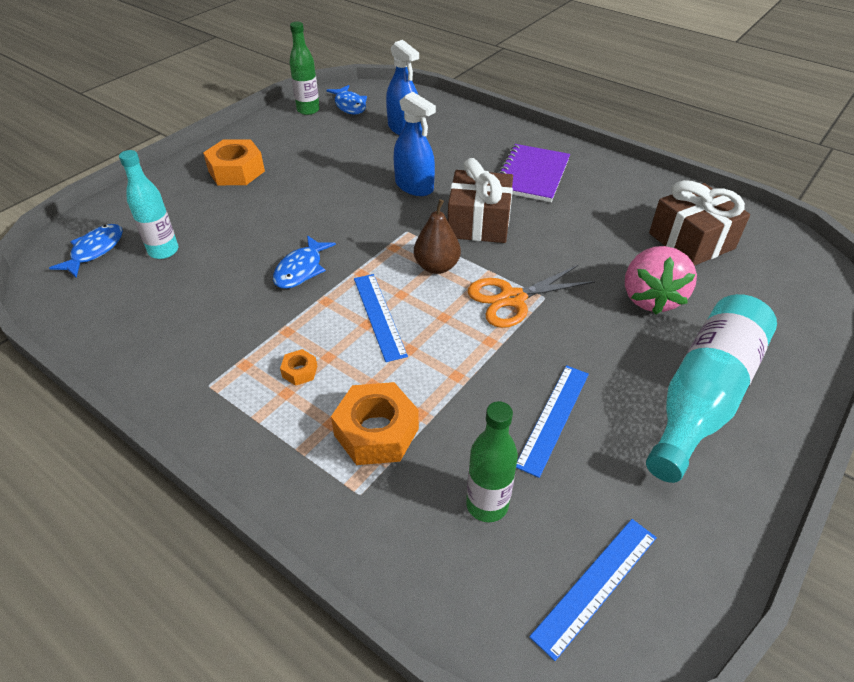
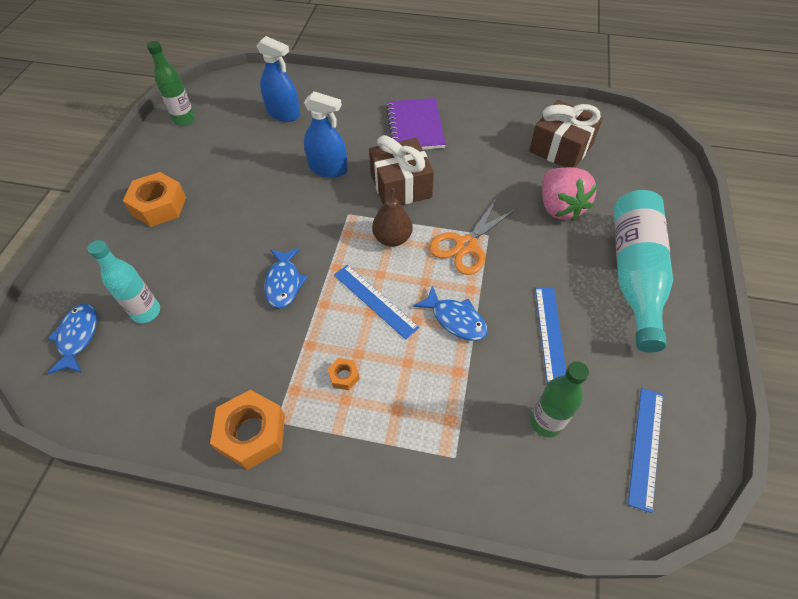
camera: 25 degrees left, 10 degrees up
blue fish [326,85,367,115] -> blue fish moved to [413,285,488,341]
orange nut [331,382,419,465] -> orange nut moved to [210,390,285,470]

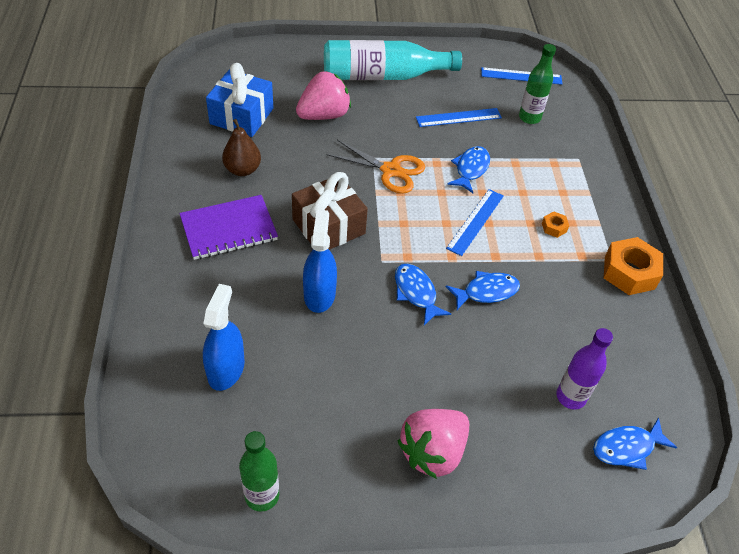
camera: 110 degrees left, 5 degrees down
turquoise bottle [88,240,160,323] -> purple bottle [556,328,613,409]
orange nut [123,172,186,227] -> pink strawberry [397,409,469,479]
brown pear [372,188,413,247] -> brown pear moved to [222,119,261,176]
brown gift [529,100,603,168] -> blue gift [206,63,273,137]
none -> blue fish [395,264,451,325]

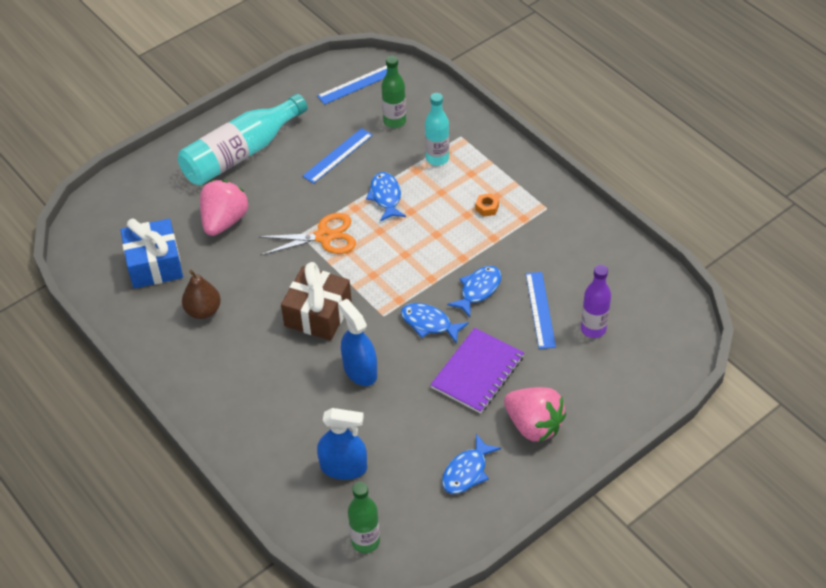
camera: 30 degrees left, 0 degrees up
purple notebook [179,195,278,260] -> purple notebook moved to [430,328,524,414]
blue spray bottle [203,284,245,391] -> blue spray bottle turned 120 degrees clockwise [317,408,367,480]
green bottle [239,431,279,512] -> green bottle moved to [348,482,380,553]
pink strawberry [397,409,469,479] -> pink strawberry turned 60 degrees counterclockwise [504,387,566,442]
blue ruler [446,189,504,256] -> blue ruler moved to [526,272,556,349]
blue fish [593,418,677,470] -> blue fish moved to [442,434,501,494]
orange nut [604,237,663,295] -> none
none -> turquoise bottle [425,93,449,166]

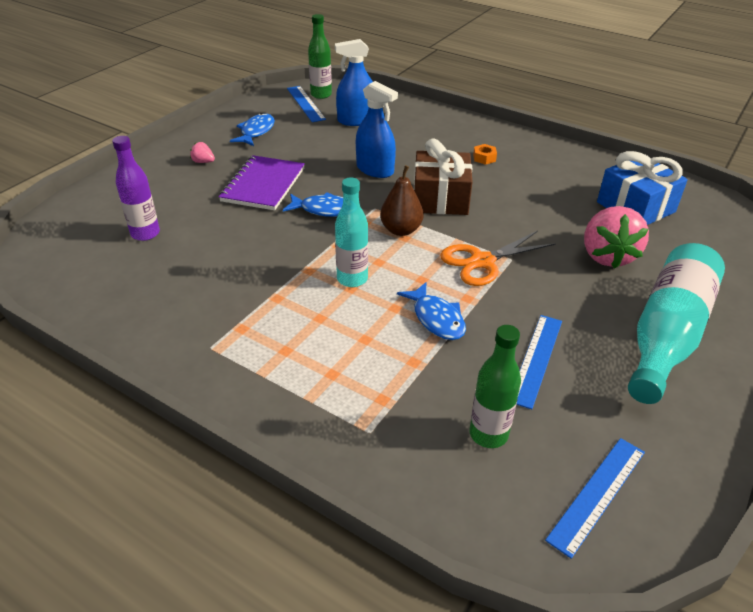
camera: 160 degrees right, 10 degrees down
brown pear [182,270,221,319] -> brown pear moved to [380,165,424,236]
turquoise bottle [425,93,449,166] -> turquoise bottle moved to [335,177,368,287]
blue fish [447,266,501,317] -> none
orange nut [475,193,499,217] -> orange nut moved to [473,144,497,165]
pink strawberry [504,387,566,442] -> pink strawberry [190,142,215,163], size x0.42
blue ruler [526,272,556,349] -> blue ruler moved to [287,86,326,122]

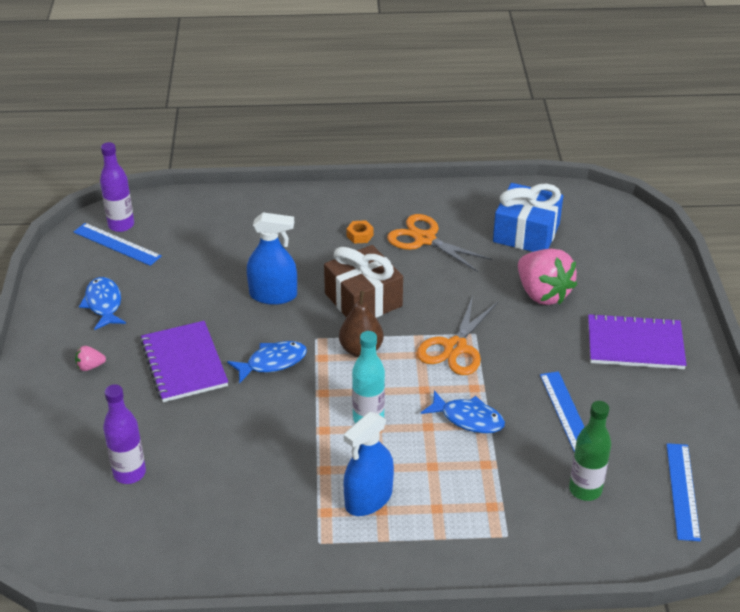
camera: 35 degrees left, 0 degrees up
green bottle [308,14,332,99] -> purple bottle [100,142,134,232]
blue spray bottle [335,39,373,126] -> blue spray bottle moved to [343,412,394,516]
turquoise bottle [628,243,725,404] -> purple notebook [588,313,686,369]
none -> orange scissors [387,214,492,272]

